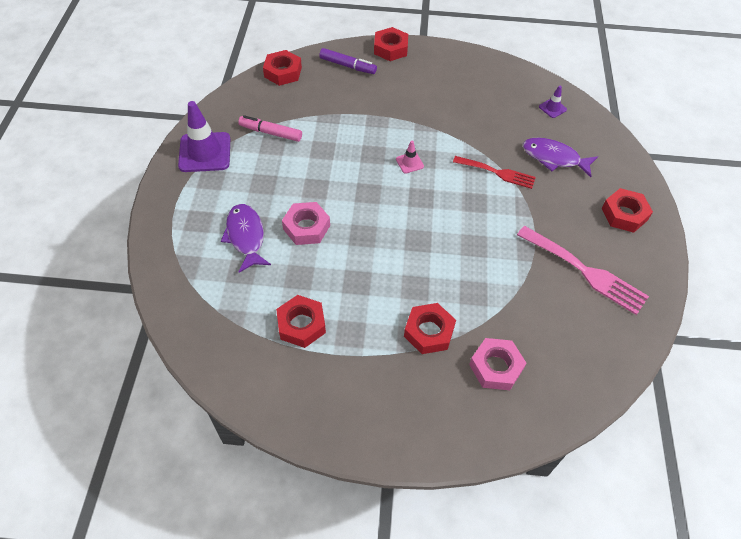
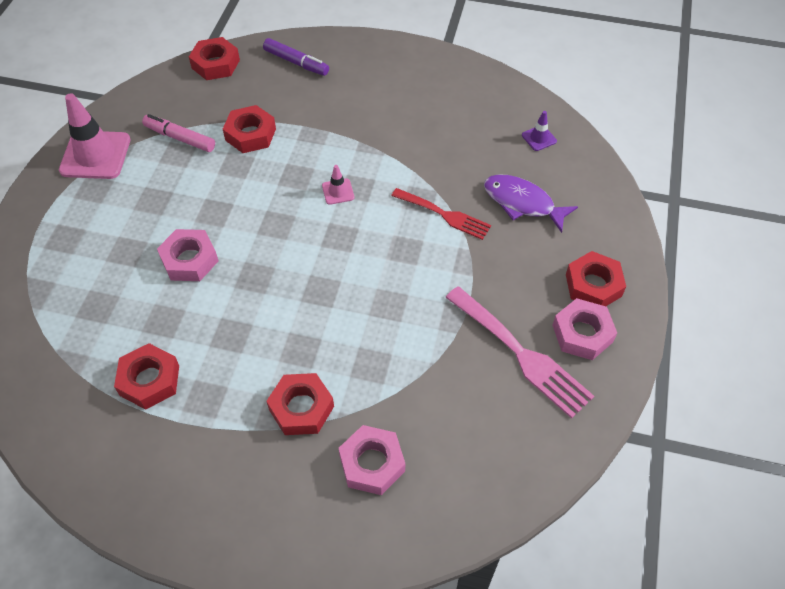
camera: 10 degrees right, 0 degrees up
purple traffic cone [178,101,230,172] -> pink traffic cone [59,93,130,179]
purple fish [221,204,271,273] -> none
red nut [374,27,408,61] -> red nut moved to [223,105,276,153]
none -> pink nut [552,298,617,360]

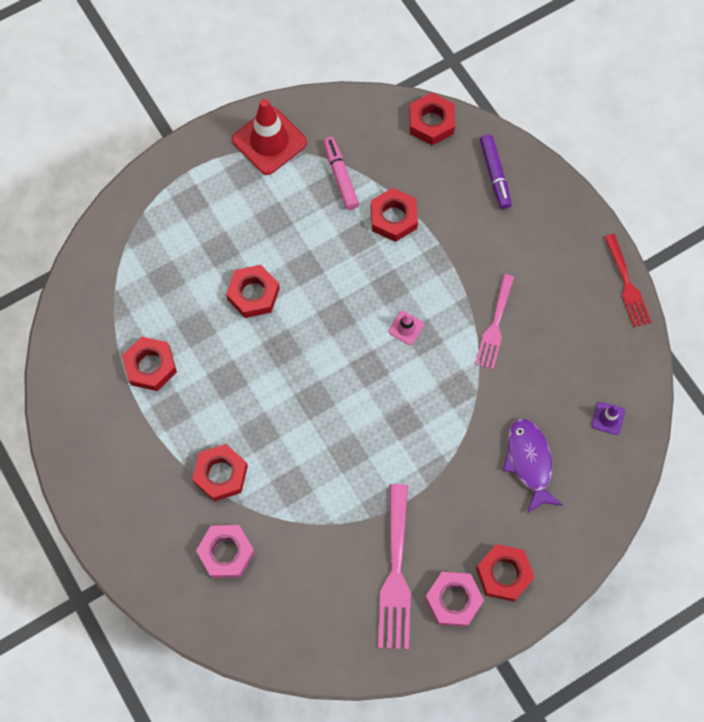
camera: 45 degrees right, 15 degrees up
pink traffic cone [59,93,130,179] -> red traffic cone [232,99,307,175]
pink nut [157,229,219,281] -> red nut [226,265,280,318]
red fork [391,188,491,240] -> red fork moved to [604,234,652,327]
none -> pink fork [475,274,514,369]

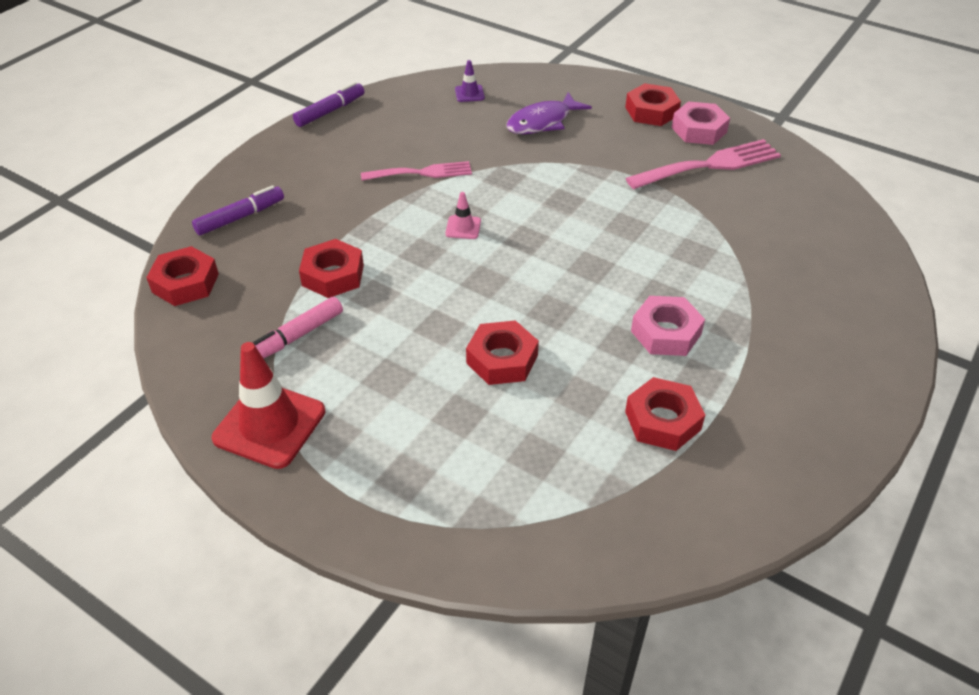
camera: 115 degrees left, 25 degrees down
red nut [192,444,248,501] -> none
pink nut [196,525,255,578] -> pink nut moved to [631,296,705,356]
red fork [604,234,652,327] -> purple marker [293,82,364,127]

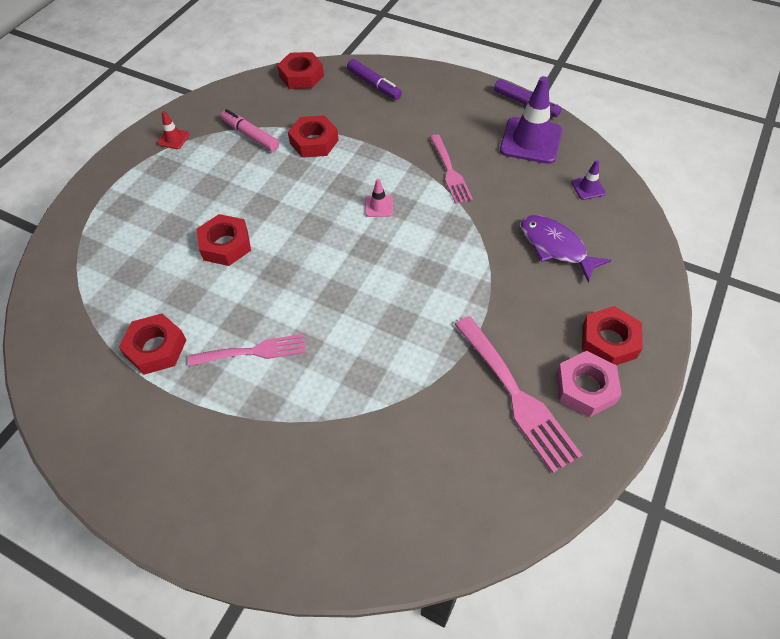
camera: 85 degrees right, 10 degrees up
red traffic cone [212,342,325,469] -> red traffic cone [157,111,190,149], size x0.46
pink nut [631,296,705,356] -> pink fork [188,334,306,366]
none -> purple traffic cone [500,76,562,164]

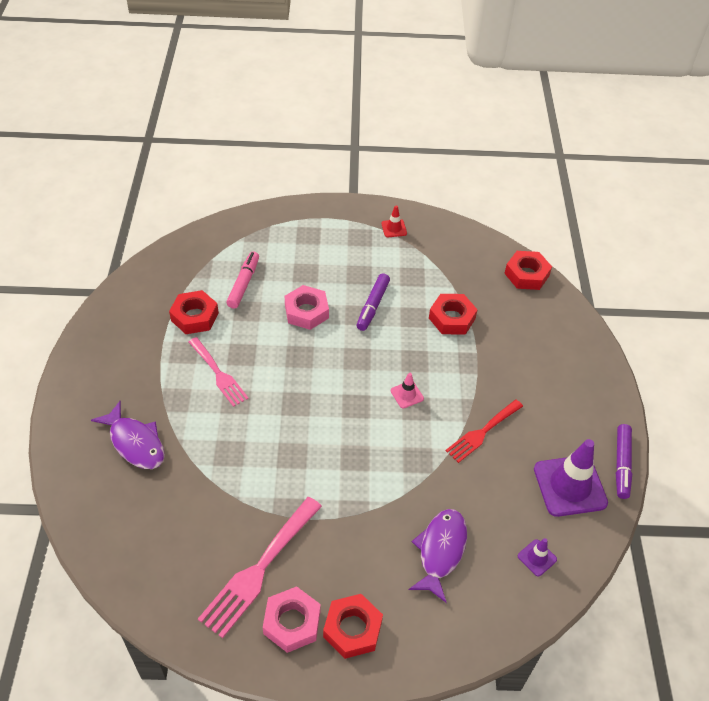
camera: 60 degrees right, 5 degrees down
red nut [196,214,251,266] -> pink nut [285,285,329,330]
pink marker [221,109,279,152] -> pink marker moved to [226,252,259,309]
purple marker [347,59,402,100] -> purple marker moved to [356,273,390,331]
pink fork [430,134,473,204] -> red fork [446,400,523,463]
none -> purple fish [91,401,165,469]

